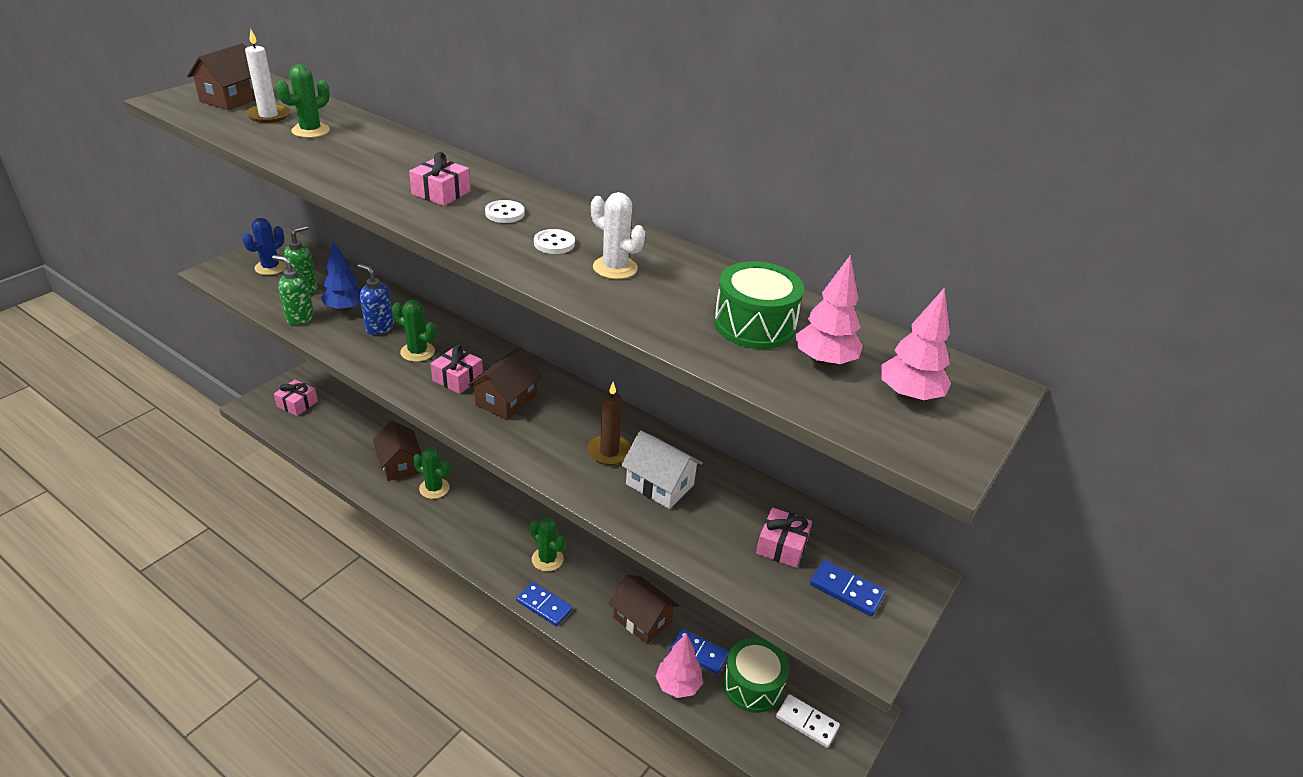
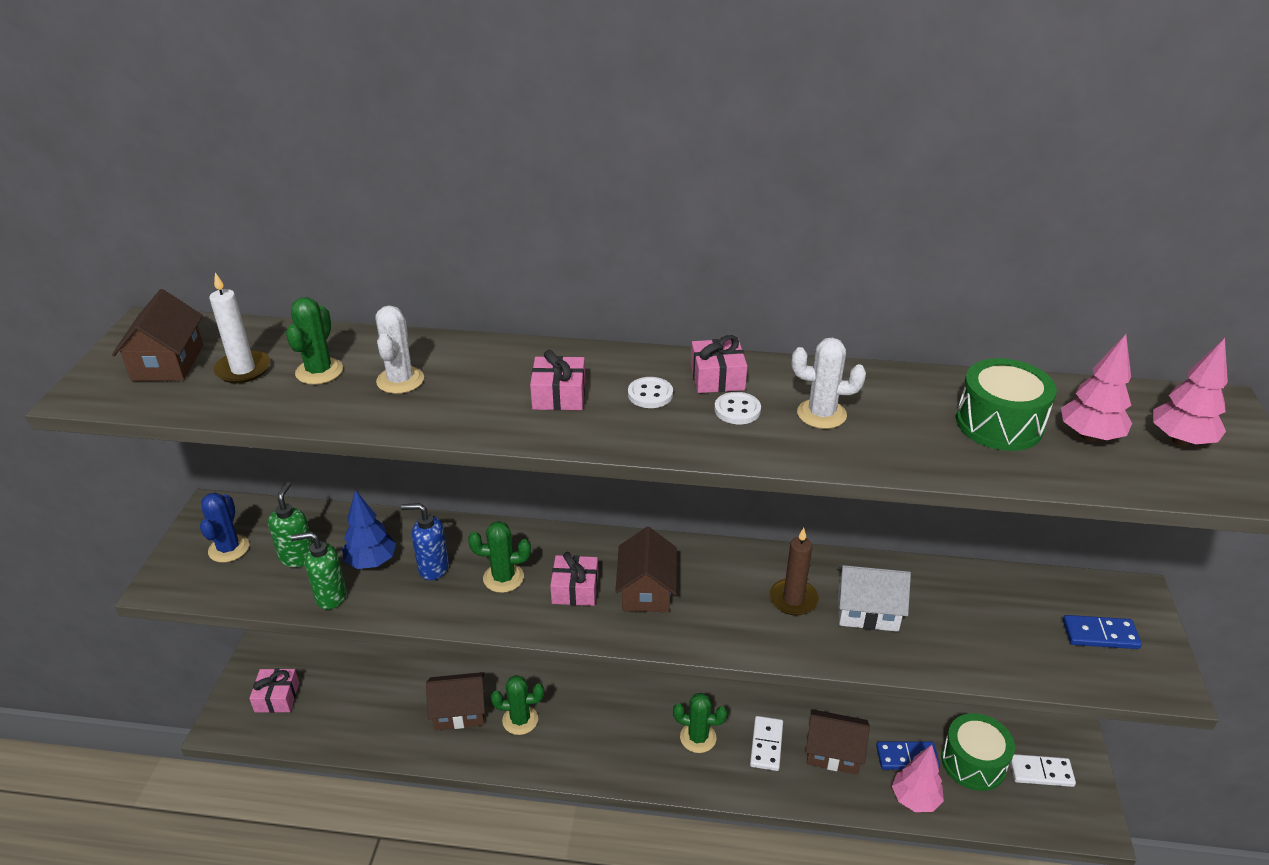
camera: 25 degrees left, 0 degrees up
brown house [373,420,422,481] -> brown house turned 45 degrees counterclockwise [426,672,485,730]
blue domino [516,582,572,626] -> none
pink gift [756,507,812,568] -> pink gift moved to [691,335,747,393]
none -> white cactus [375,305,424,394]
none -> white domino [750,716,783,771]

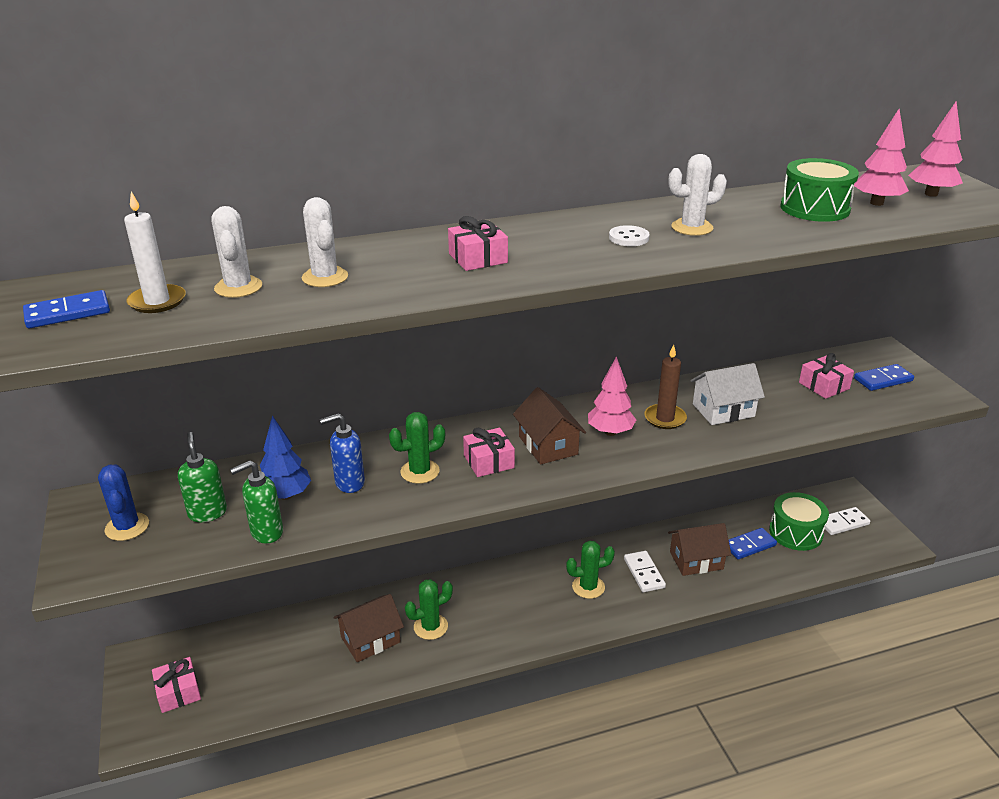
camera: 25 degrees left, 5 degrees down
brown house [112,289,203,381] -> blue domino [23,290,110,329]
green cactus [286,297,343,385] -> white cactus [211,206,262,298]
white button [628,377,673,408] -> none
pink gift [691,335,747,393] -> pink gift moved to [799,353,854,399]
pink tree [892,745,944,812] -> pink tree moved to [588,356,636,436]

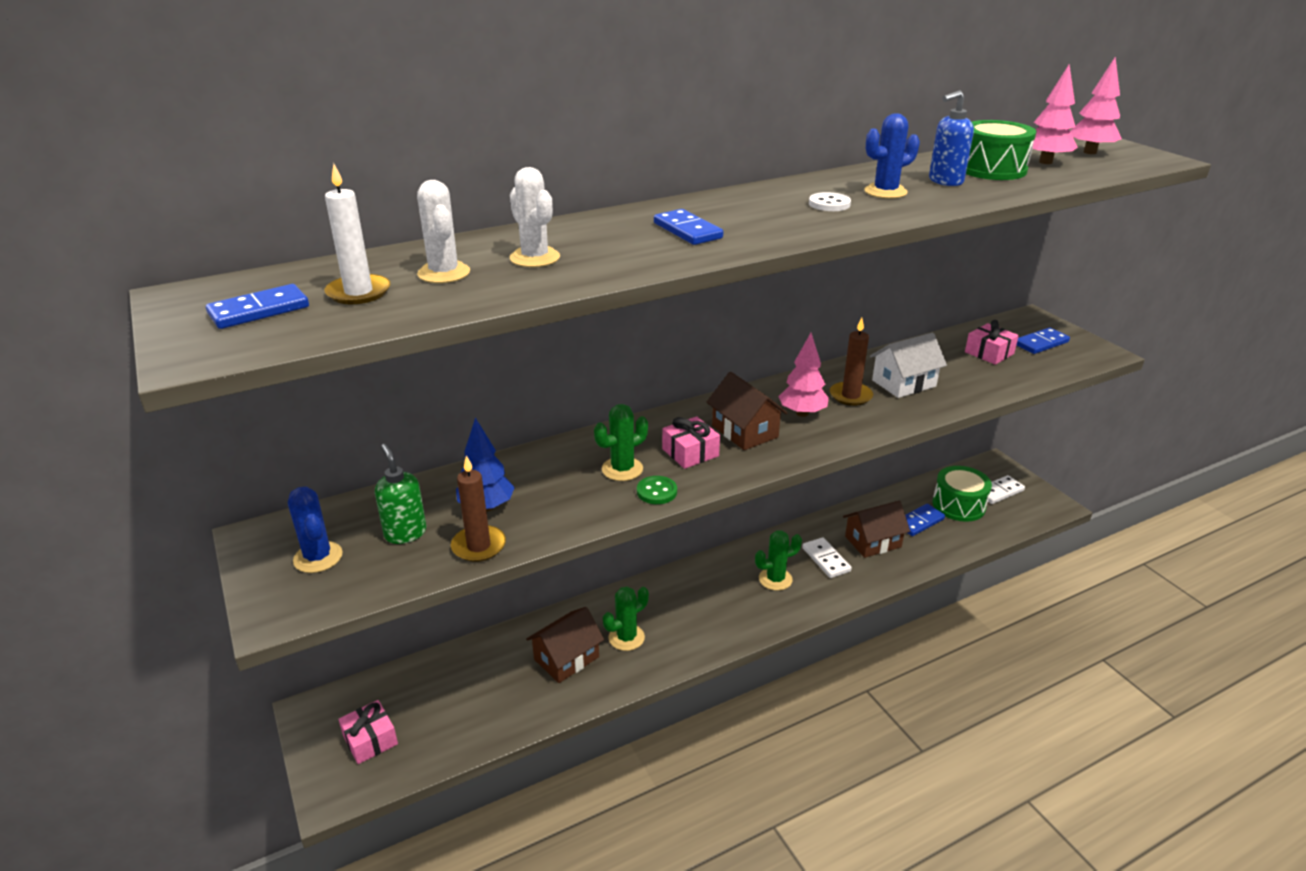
camera: 10 degrees left, 0 degrees up
green soap dispenser [230,460,283,544] -> brown candle [451,455,506,562]
blue soap dispenser [320,413,365,493] -> blue soap dispenser moved to [929,90,974,186]
pink gift [448,216,508,271] -> blue domino [654,209,723,245]
white cactus [668,154,727,236] -> blue cactus [864,113,920,199]
none -> green button [637,476,677,504]

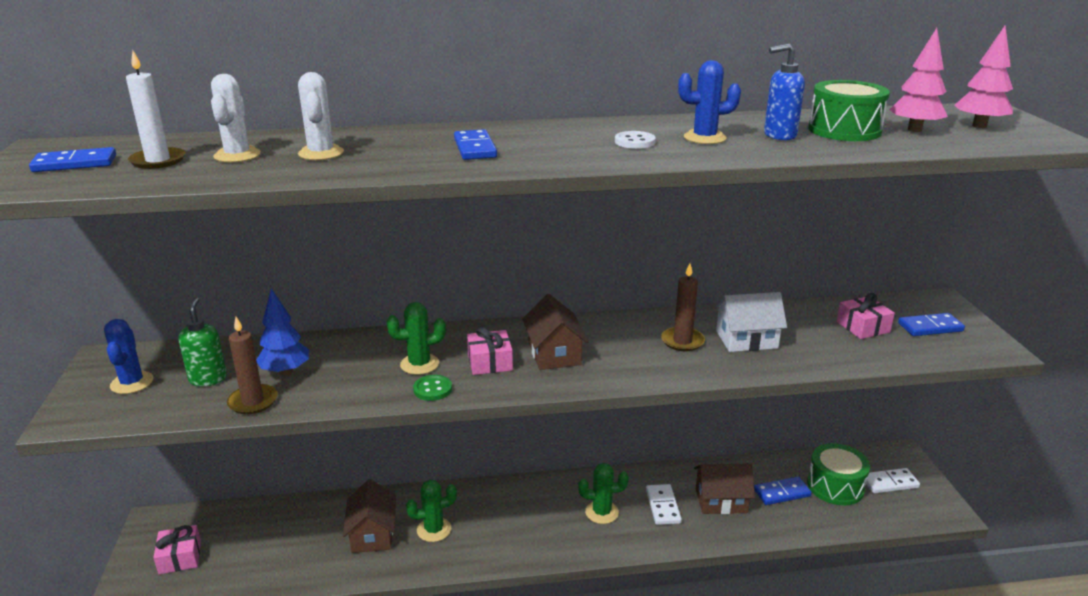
camera: 20 degrees right, 5 degrees down
brown house [526,607,604,683] -> brown house turned 75 degrees counterclockwise [343,479,396,553]
pink tree [778,333,829,417] -> none

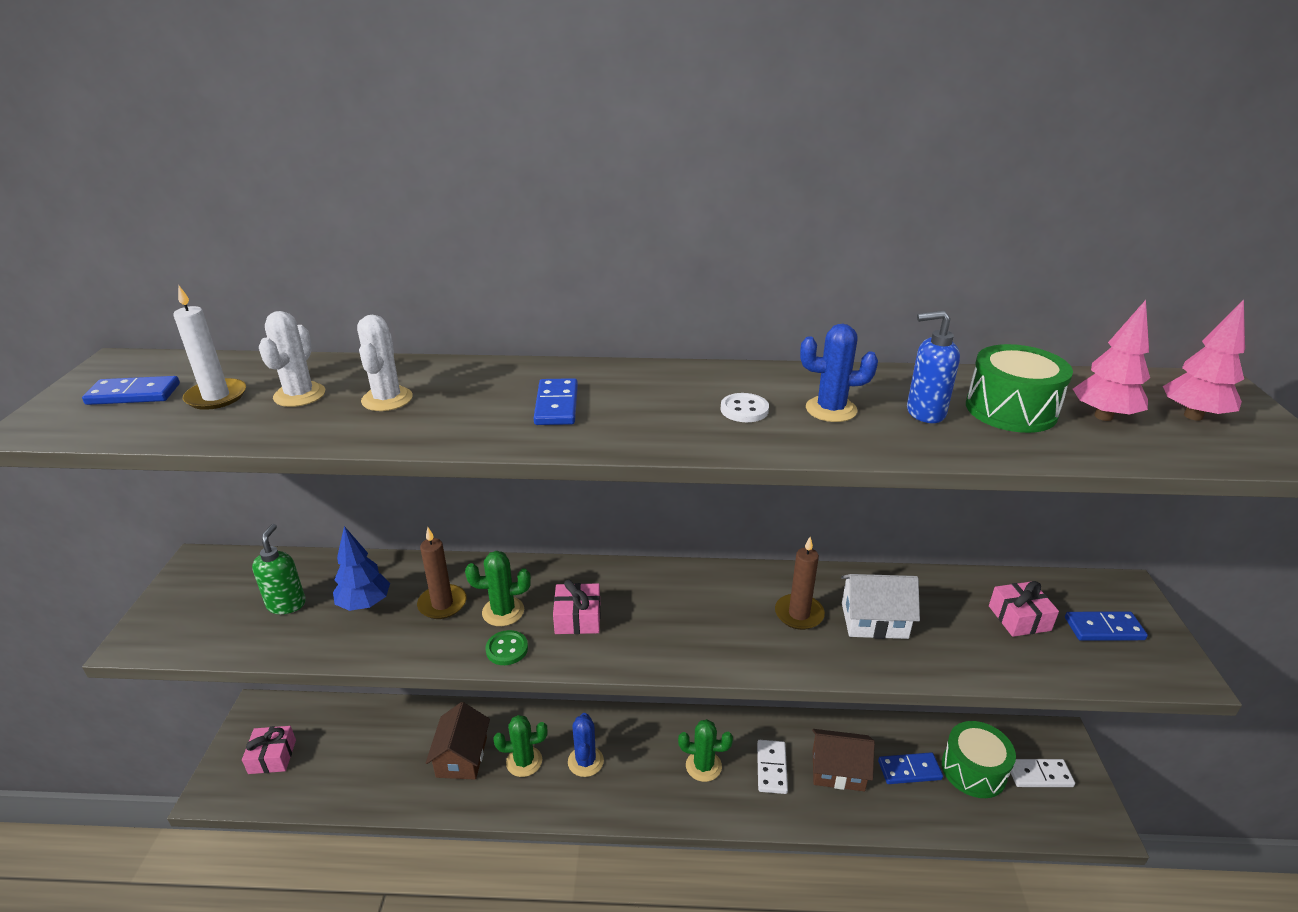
camera: 10 degrees right, 5 degrees up
blue cactus [104,319,153,394] -> blue cactus moved to [568,713,604,777]
brown candle [227,317,278,414] -> brown candle moved to [417,527,467,619]
brown house [522,294,589,370] -> none

